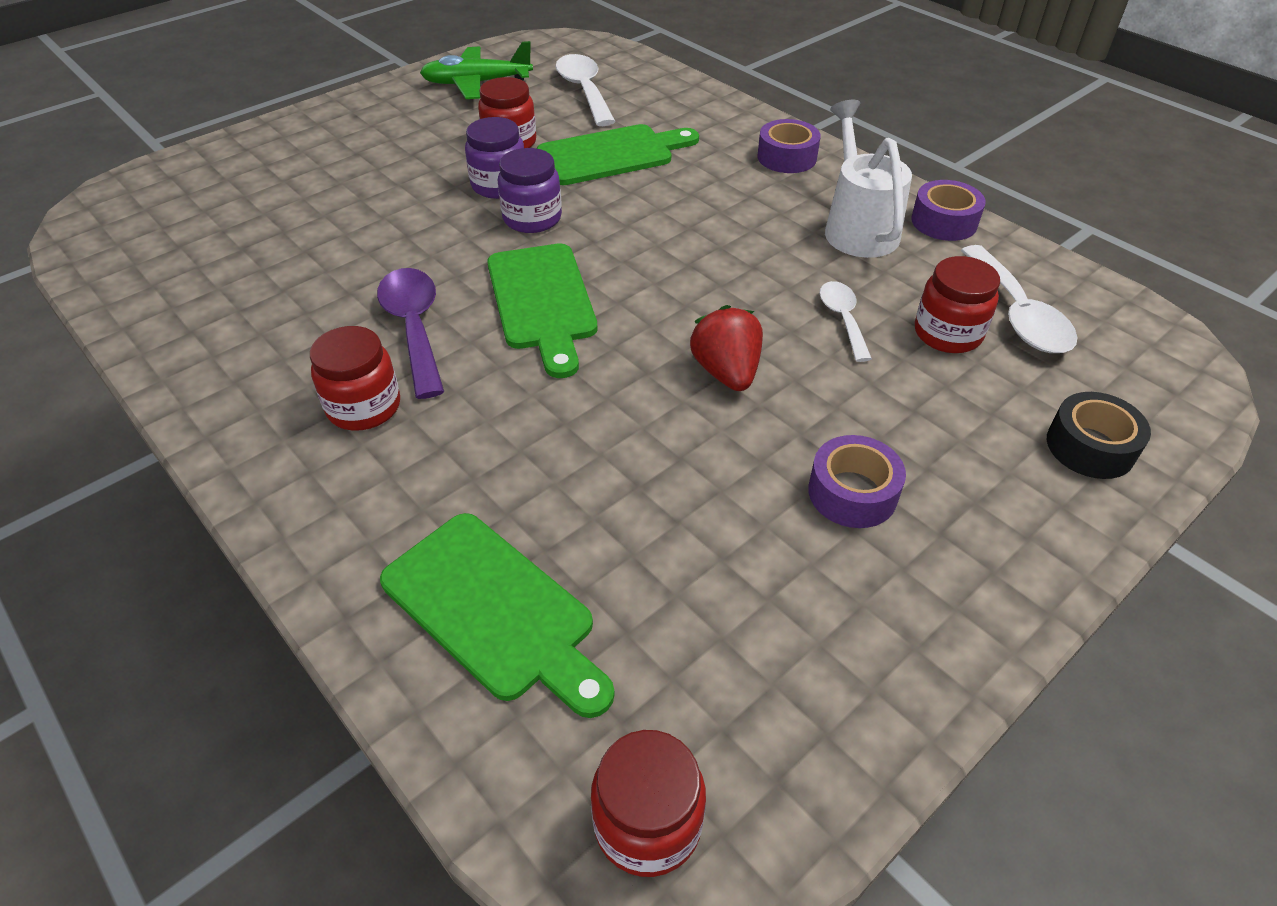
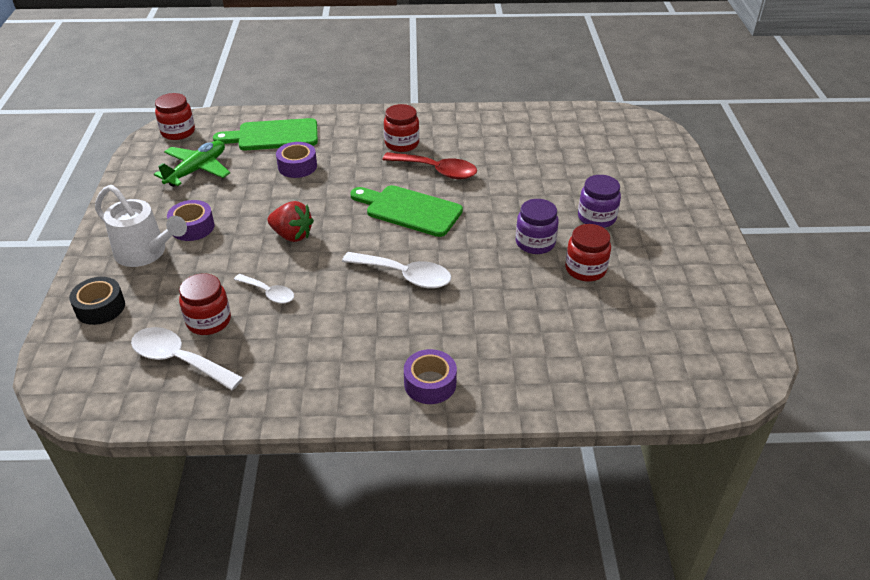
camera: 130 degrees right, 5 degrees down
purple spoon [377,268,444,399] -> red spoon [382,152,477,179]
green plane [420,41,533,99] -> green plane moved to [154,141,230,187]
purple jar [498,148,562,233] -> purple jar moved to [578,175,621,228]
green cutting board [537,124,699,185] -> none
white spoon [555,54,616,126] -> white spoon moved to [342,252,451,289]
white watering can [825,100,912,258] -> white watering can moved to [95,185,187,267]
purple tape [911,180,986,241] -> purple tape moved to [276,142,317,178]

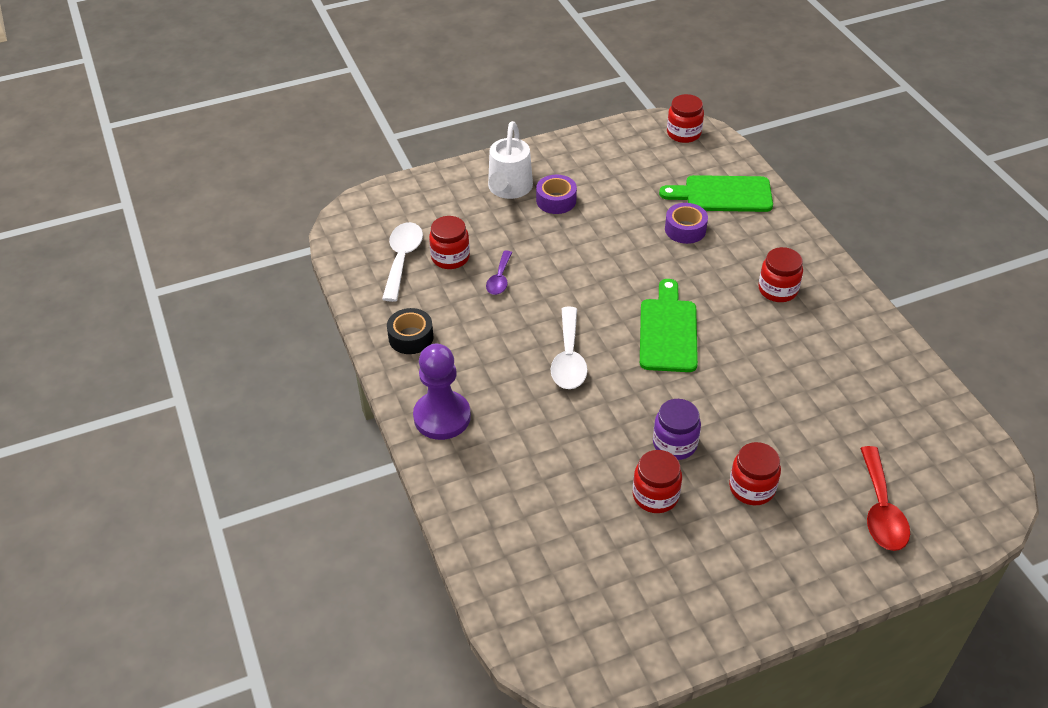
camera: 70 degrees right, 5 degrees up
black tape [69,277,125,325] -> black tape moved to [387,308,434,354]
green plane [154,141,230,187] -> none
green cutting board [213,118,318,150] -> green cutting board turned 60 degrees counterclockwise [659,175,773,212]
white spoon [234,274,294,304] -> purple spoon [486,251,512,295]
red strawberry [268,201,314,242] -> none
red spoon [382,152,477,179] -> red spoon moved to [860,446,910,551]
purple tape [404,349,457,404] -> purple pawn [413,344,471,440]
purple jar [578,175,621,228] -> red jar [729,442,781,505]

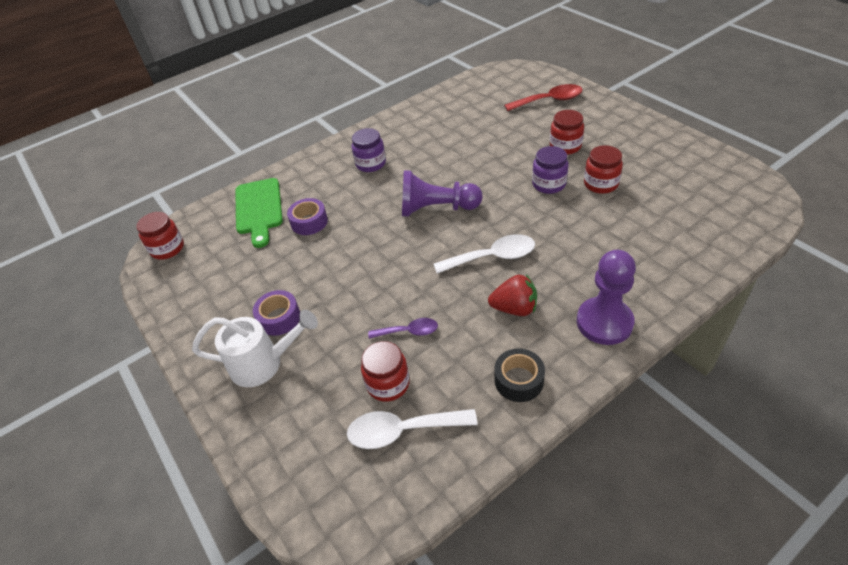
camera: 100 degrees left, 0 degrees up
green cutting board [640,279,698,372] -> purple pawn [402,170,483,217]
red jar [758,247,803,302] -> purple jar [352,128,386,172]
none -> red strawberry [488,274,537,316]

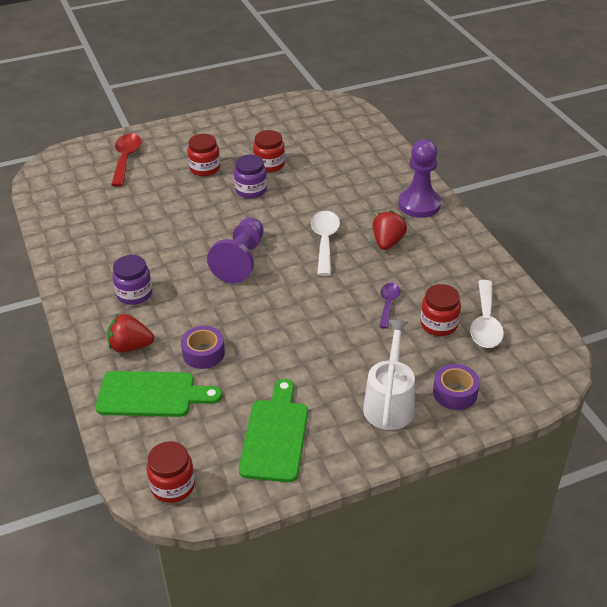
camera: 80 degrees left, 5 degrees down
purple tape [253,290,300,336] -> purple tape moved to [433,364,480,410]
black tape [494,348,545,402] -> none
none -> red strawberry [107,314,154,353]
none -> green cutting board [239,379,308,482]

